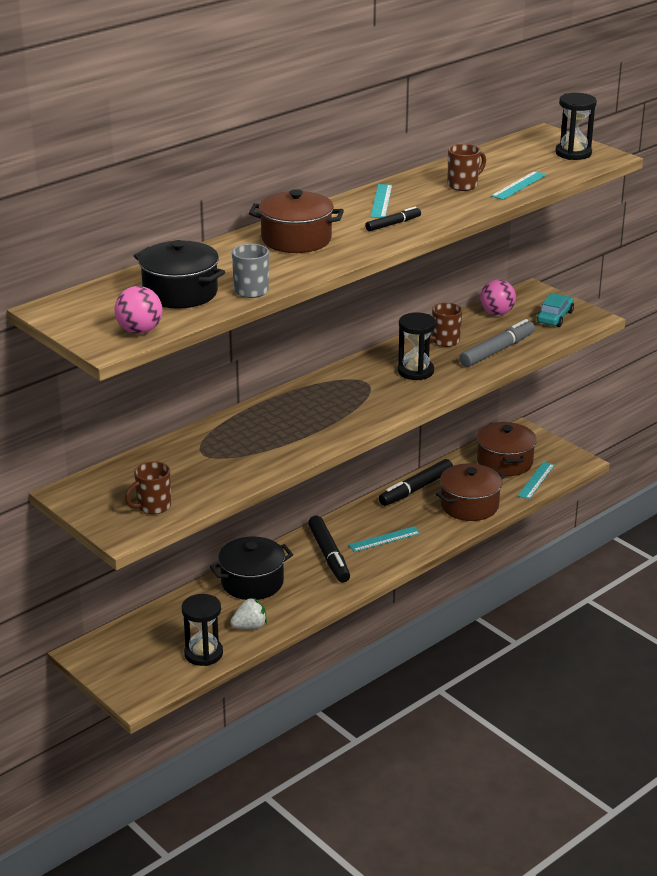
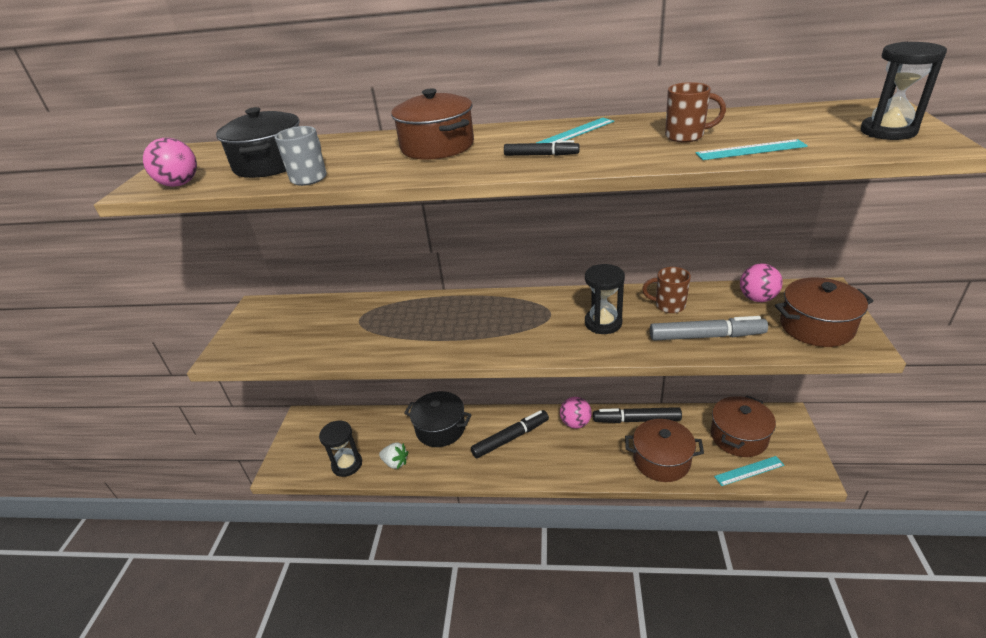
camera: 50 degrees right, 5 degrees up
brown mug [125,461,171,514] -> none
black marker [308,516,350,583] -> black marker turned 150 degrees counterclockwise [471,410,549,459]
turquoise ruler [348,526,421,552] -> none
turquoise car [537,293,574,327] -> brown pot [775,278,873,347]
none -> pink ball [560,397,592,429]

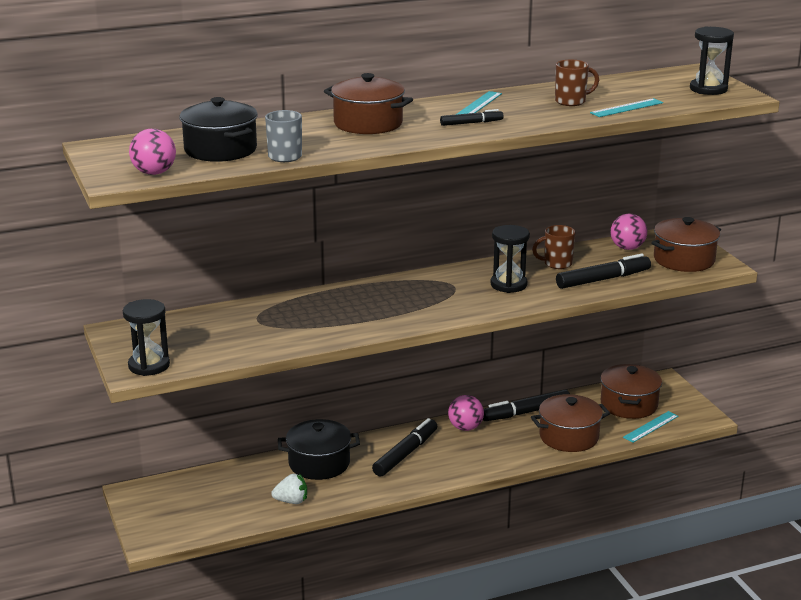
camera: 30 degrees left, 10 degrees down
black hourglass [319,420,362,477] -> black hourglass moved to [123,299,170,376]
grey marker [650,316,768,341] -> black marker [556,254,651,289]

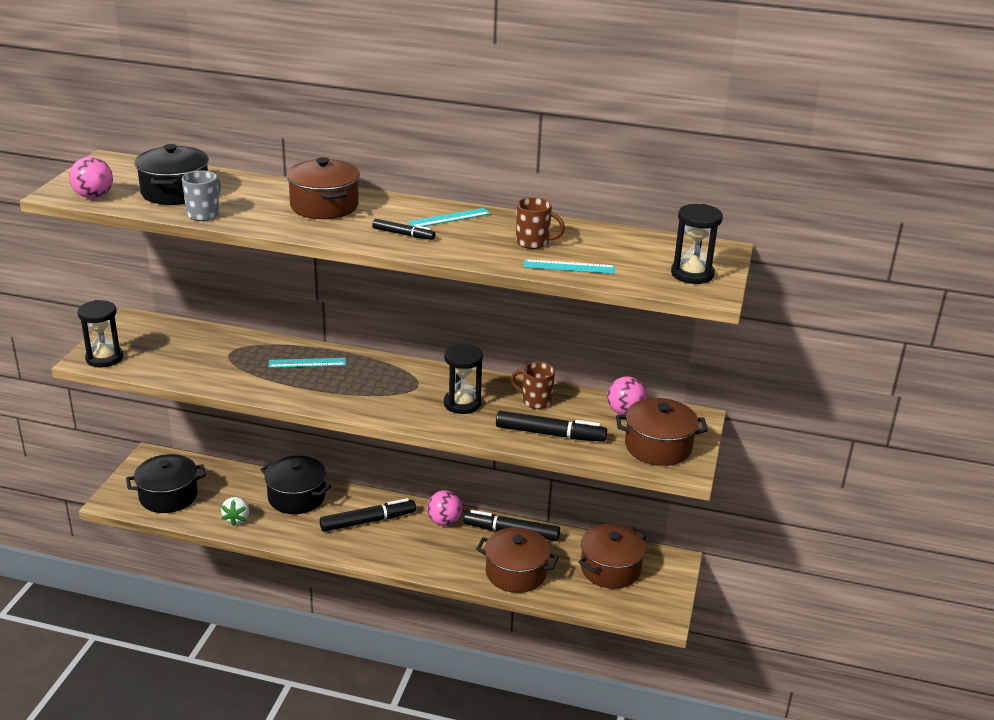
camera: 35 degrees right, 5 degrees up
white strawberry [271,474,307,504] -> white strawberry turned 60 degrees clockwise [221,497,249,526]
turquoise ruler [623,411,678,443] -> turquoise ruler moved to [268,358,346,368]
none -> black pot [126,454,206,513]

